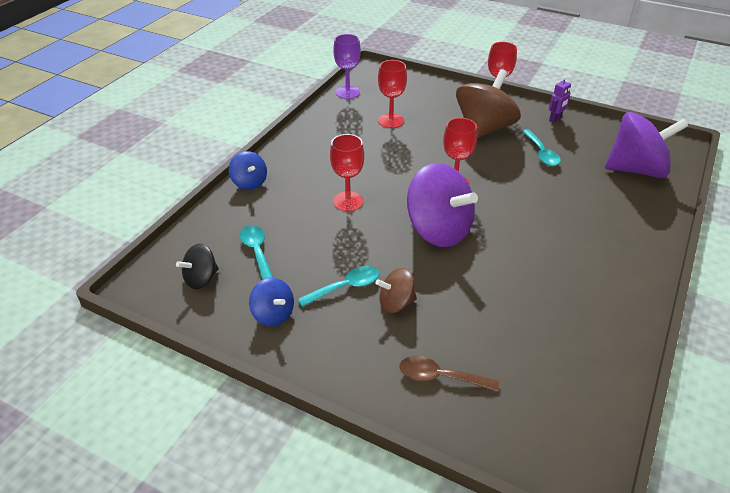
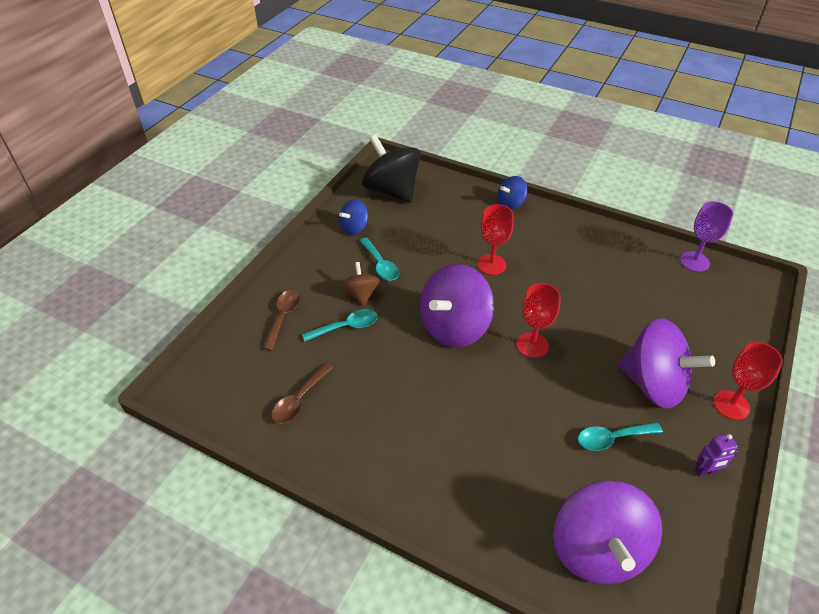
camera: 90 degrees right, 5 degrees up
black spinning top [176,244,219,289] -> black spinning top [362,135,421,203], size x1.98
turquoise spoon [240,225,273,280] -> turquoise spoon moved to [302,309,378,342]
red goblet [378,60,407,128] -> none
brown spinning top [456,69,521,139] -> purple spinning top [618,318,715,408]
purple robot [549,76,571,123] -> purple robot turned 60 degrees counterclockwise [695,434,738,477]
none -> brown spoon [271,363,333,424]

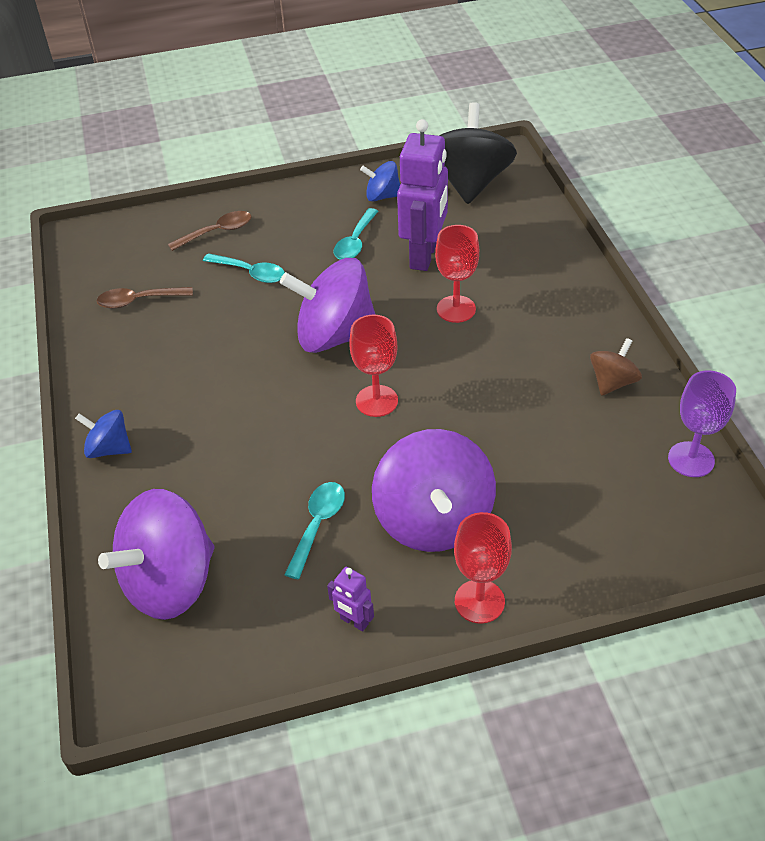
camera: 50 degrees right, 0 degrees up
brown spinning top [341,262,380,306] -> brown spinning top moved to [590,338,642,396]
blue spinning top [498,176,527,209] -> blue spinning top moved to [75,410,132,458]
turquoise spoon [578,422,663,451] -> turquoise spoon turned 75 degrees clockwise [284,482,345,579]
none -> purple robot [397,119,448,271]

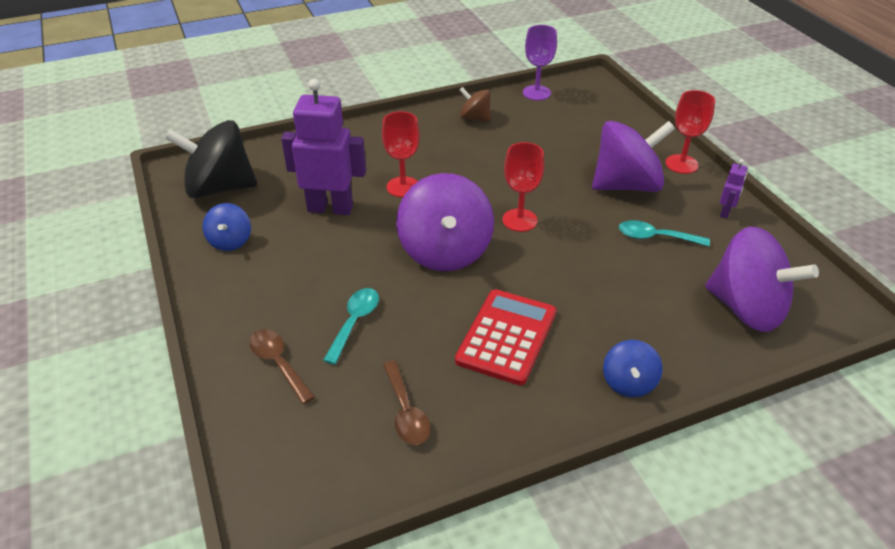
camera: 100 degrees left, 5 degrees down
turquoise spoon [334,208,378,260] -> none
none -> red calculator [455,289,557,385]

